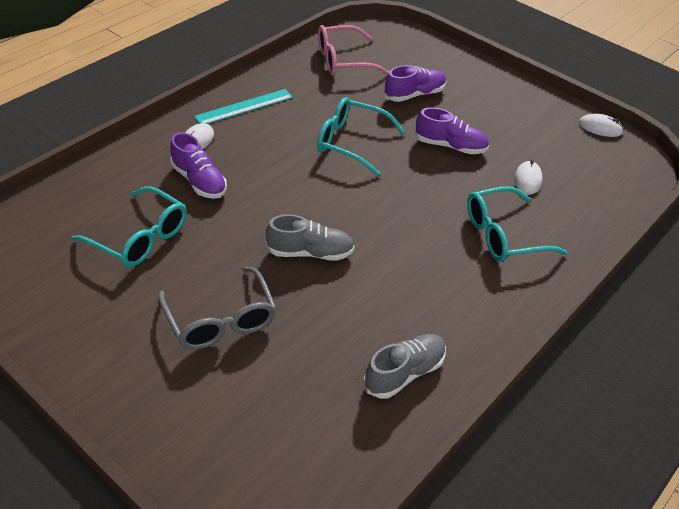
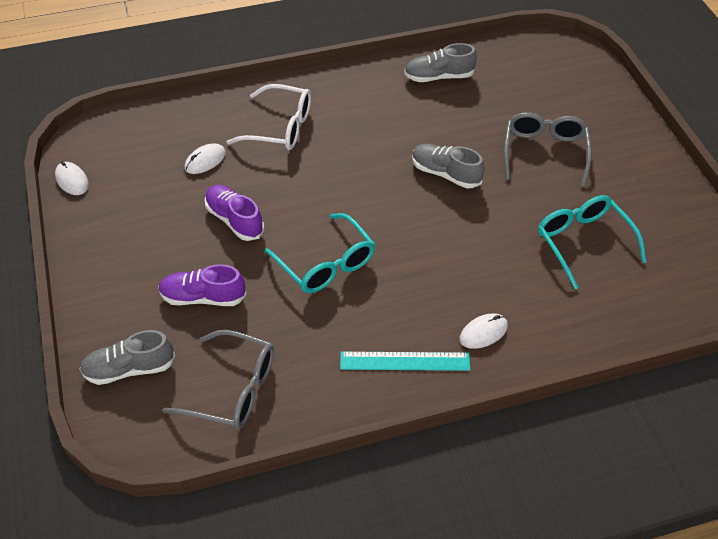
camera: 145 degrees left, 5 degrees up
purple shoe [170,132,227,199] -> none
pink glasses [318,25,389,75] -> grey glasses [163,330,274,429]
turquoise glasses [467,186,567,262] -> white glasses [227,84,311,150]
none -> grey shoe [79,330,175,385]

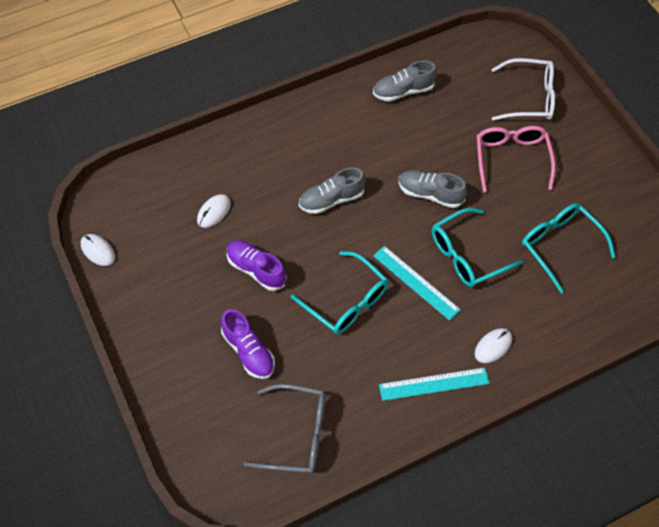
camera: 10 degrees left, 10 degrees up
grey shoe [79,330,175,385] -> grey shoe moved to [299,167,366,214]
purple shoe [158,264,246,306] -> purple shoe turned 120 degrees counterclockwise [221,309,275,379]
white glasses [227,84,311,150] -> white glasses moved to [491,58,555,121]
grey glasses [504,112,592,187] -> pink glasses [477,126,555,192]
none -> turquoise ruler [373,246,461,321]
none -> turquoise glasses [432,208,523,287]

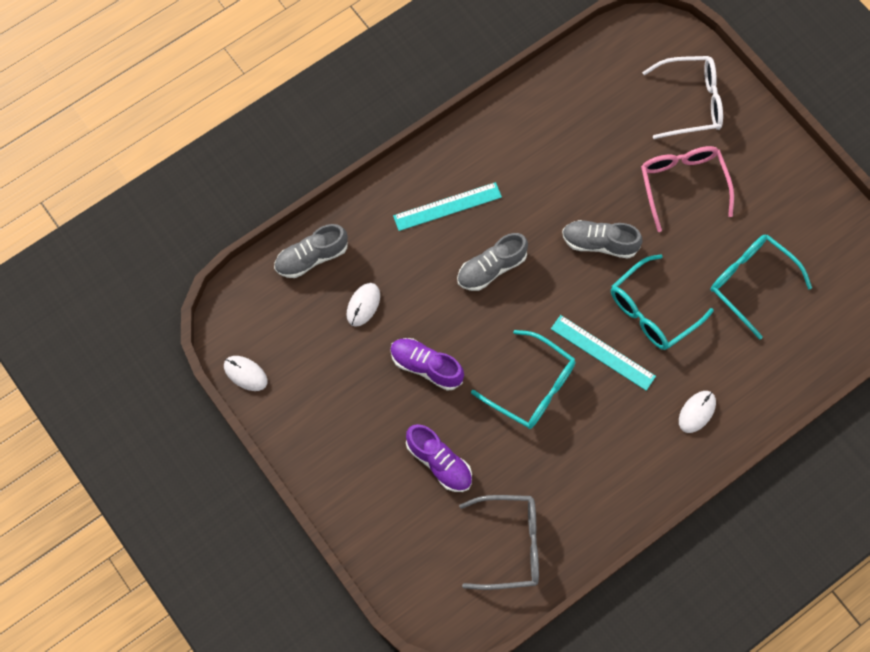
camera: 10 degrees left, 10 degrees up
grey shoe [373,61,437,102] -> grey shoe moved to [274,224,348,278]
turquoise ruler [379,368,489,401] -> turquoise ruler moved to [393,182,502,231]

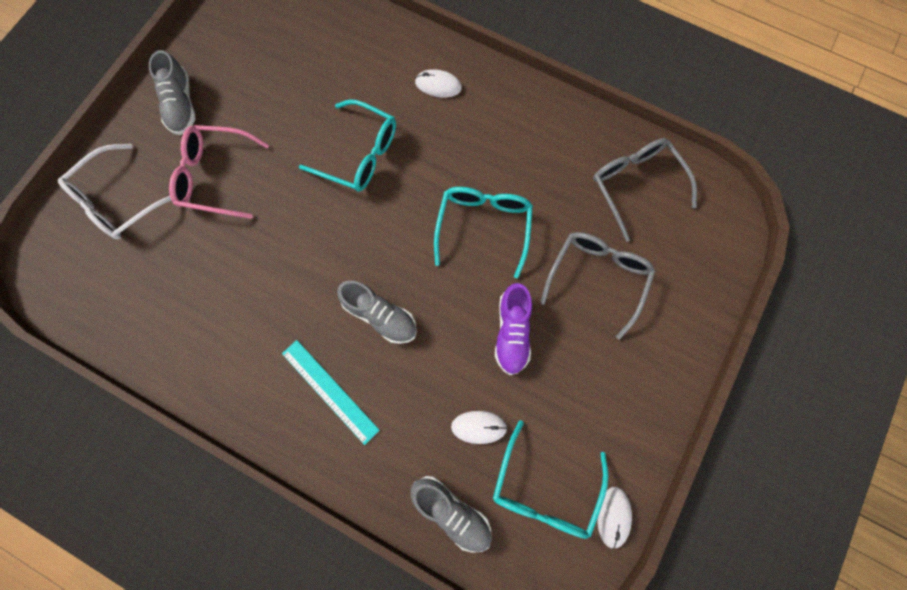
camera: 115 degrees left, 5 degrees up
purple shoe [406,424,472,492] -> grey glasses [540,232,655,340]
turquoise ruler [551,315,656,391] -> none
grey shoe [562,220,643,259] -> grey shoe moved to [149,50,196,135]
pink glasses [641,146,734,232] -> pink glasses turned 45 degrees clockwise [169,125,269,219]
white glasses [642,56,723,139] -> white glasses turned 105 degrees counterclockwise [58,144,171,239]
turquoise glasses [710,234,812,340] -> turquoise glasses moved to [493,420,608,539]

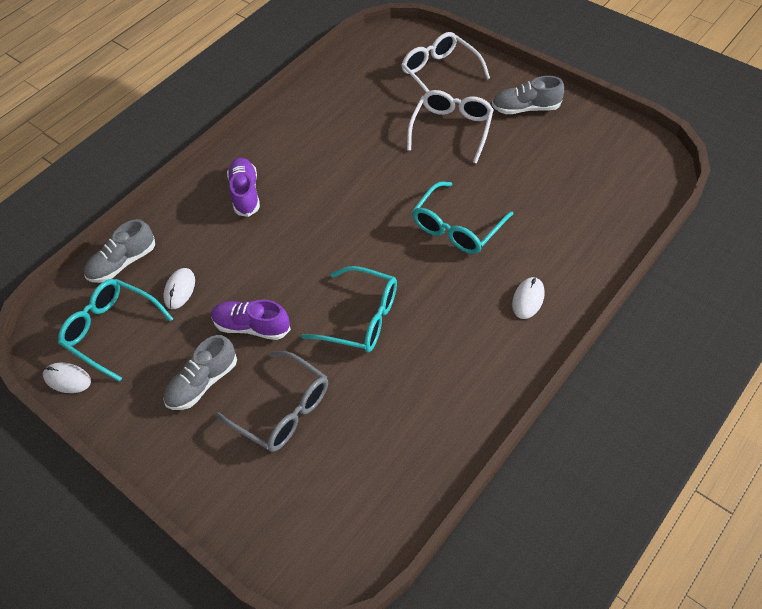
camera: 105 degrees right, 20 degrees down
pink glasses [169,125,269,219] -> white glasses [407,90,494,164]
turquoise ruler [282,340,380,445] -> purple shoe [227,158,260,217]
grey shoe [337,281,417,344] -> grey shoe moved to [164,335,237,410]
grey glasses [593,138,697,242] -> none

